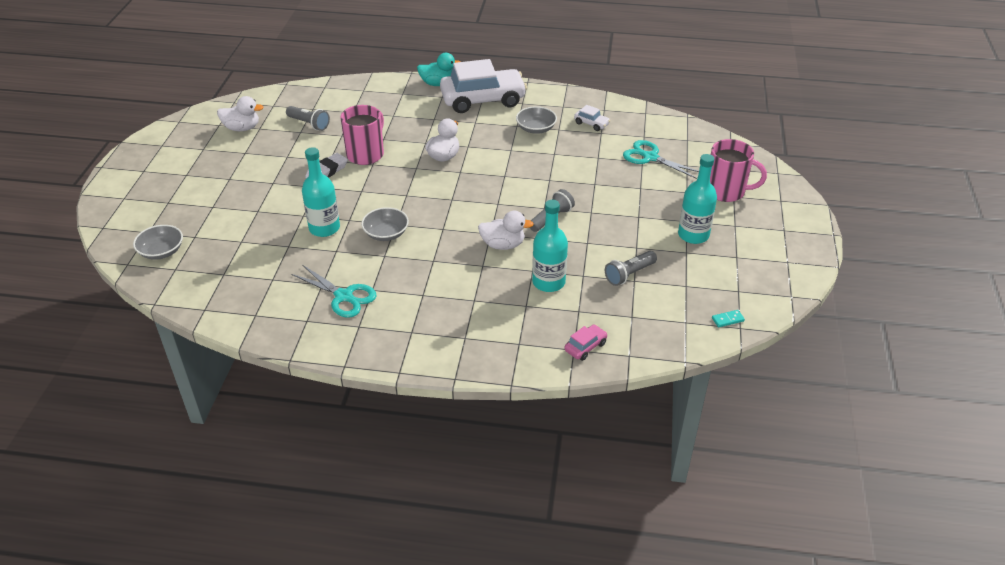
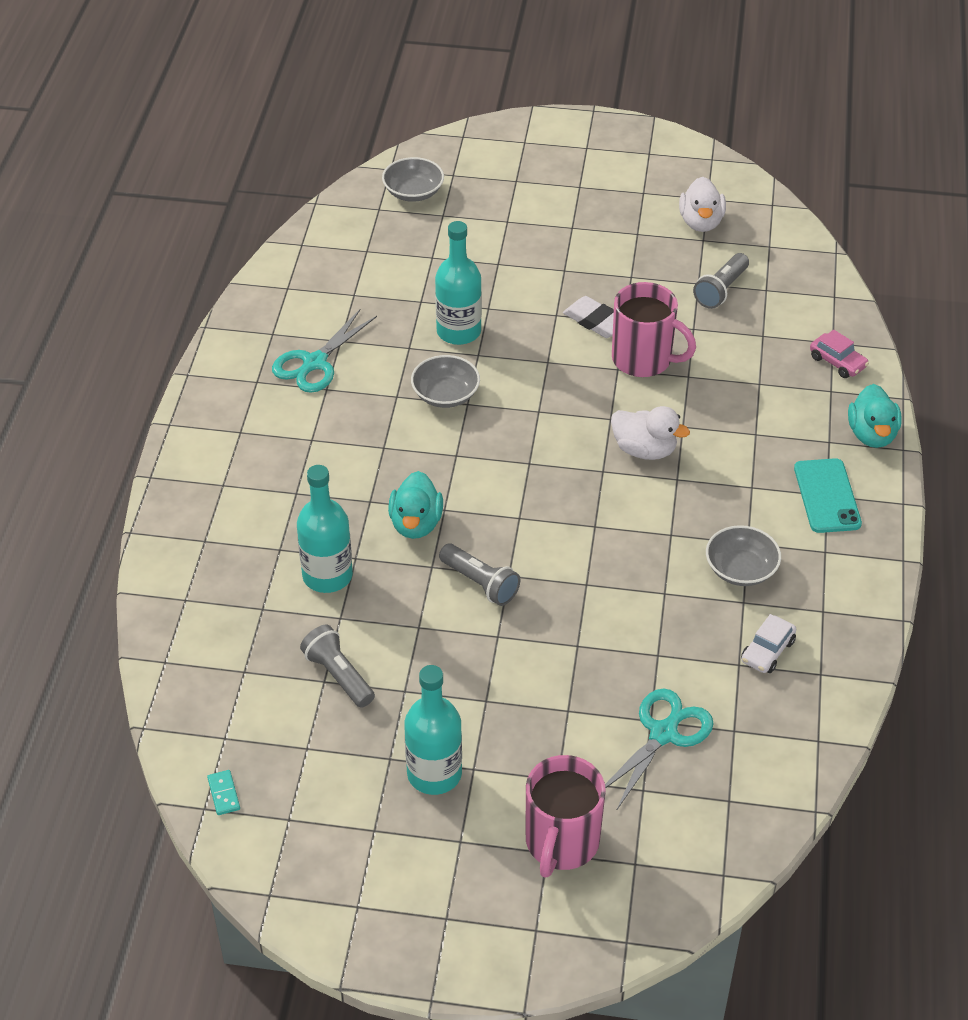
camera: 90 degrees right, 5 degrees up
white car [440,59,527,113] -> turquoise phone [794,458,862,533]
white duck [478,211,534,250] -> turquoise duck [388,471,443,539]
pink car [564,324,608,361] -> pink car moved to [810,330,869,378]

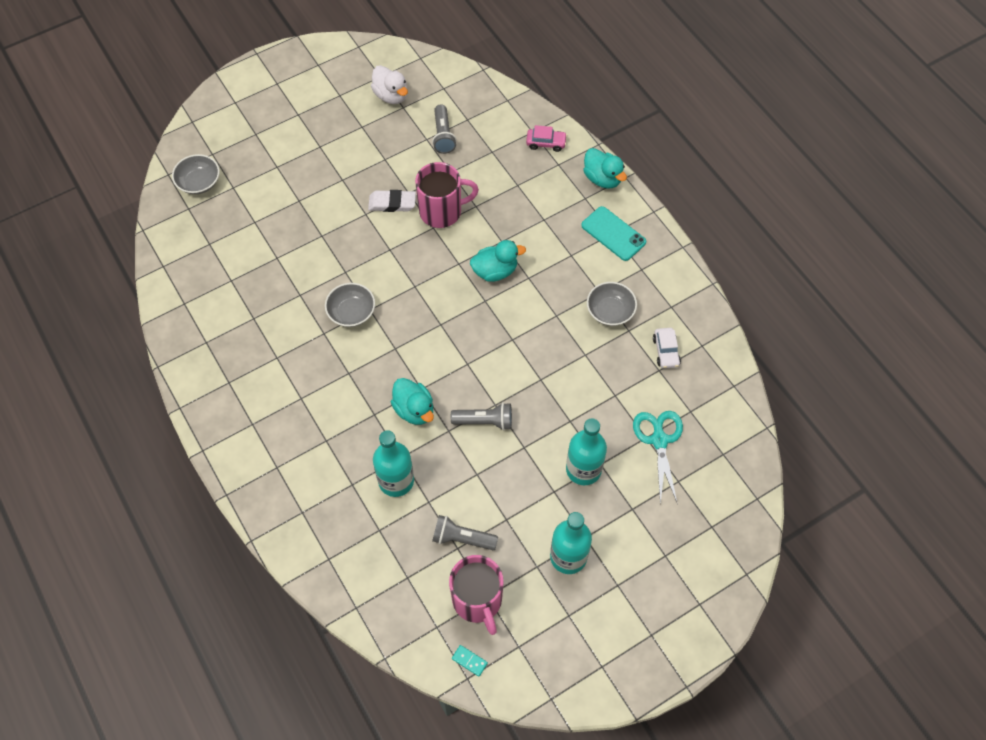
camera: 40 degrees left, 15 degrees up
turquoise scissors [272,310,377,393] -> none
turquoise bottle [435,221,482,345] -> turquoise bottle moved to [566,418,607,485]
pink mug [526,755,606,878] -> pink mug moved to [449,555,503,635]
white duck [611,406,690,460] -> turquoise duck [470,240,526,282]

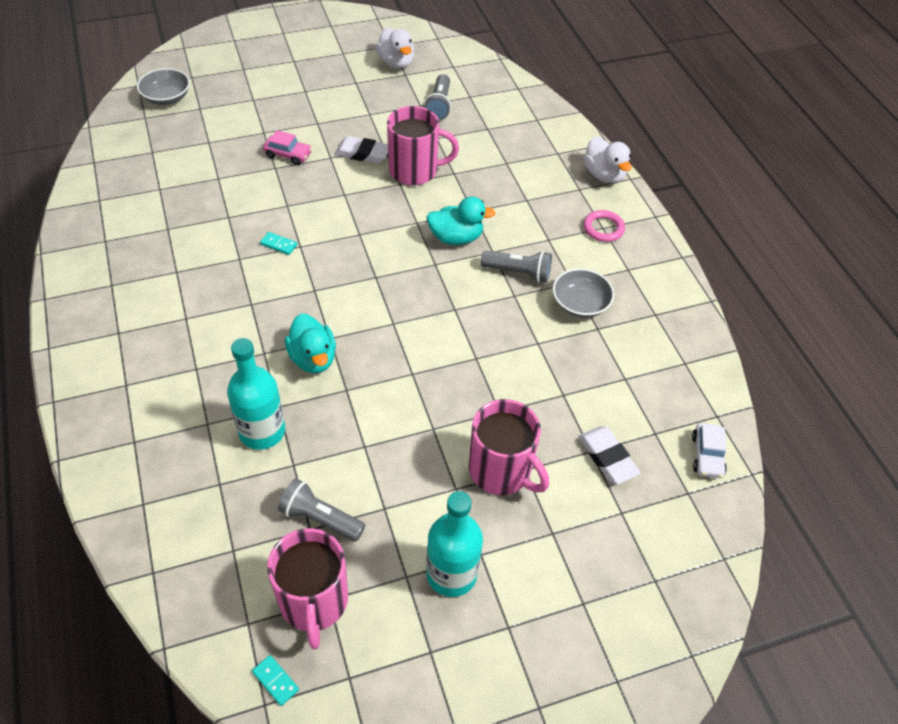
camera: 10 degrees right, 10 degrees down
grey bowl [325,283,375,327] -> turquoise domino [260,232,297,255]
grey flashlight [451,403,512,430] -> grey flashlight moved to [481,251,552,283]
pink car [526,125,567,152] -> pink car moved to [263,130,312,165]
turquoise bottle [566,418,607,485] -> pink mug [469,399,549,495]
turquoise phone [581,206,646,261] -> pink ring [583,210,625,242]
turquoise duck [583,148,627,189] -> white duck [584,137,632,183]
turquoise scissors [633,411,683,505] -> white eraser [579,426,640,484]
white car [653,328,681,369] -> white car moved to [692,423,727,478]

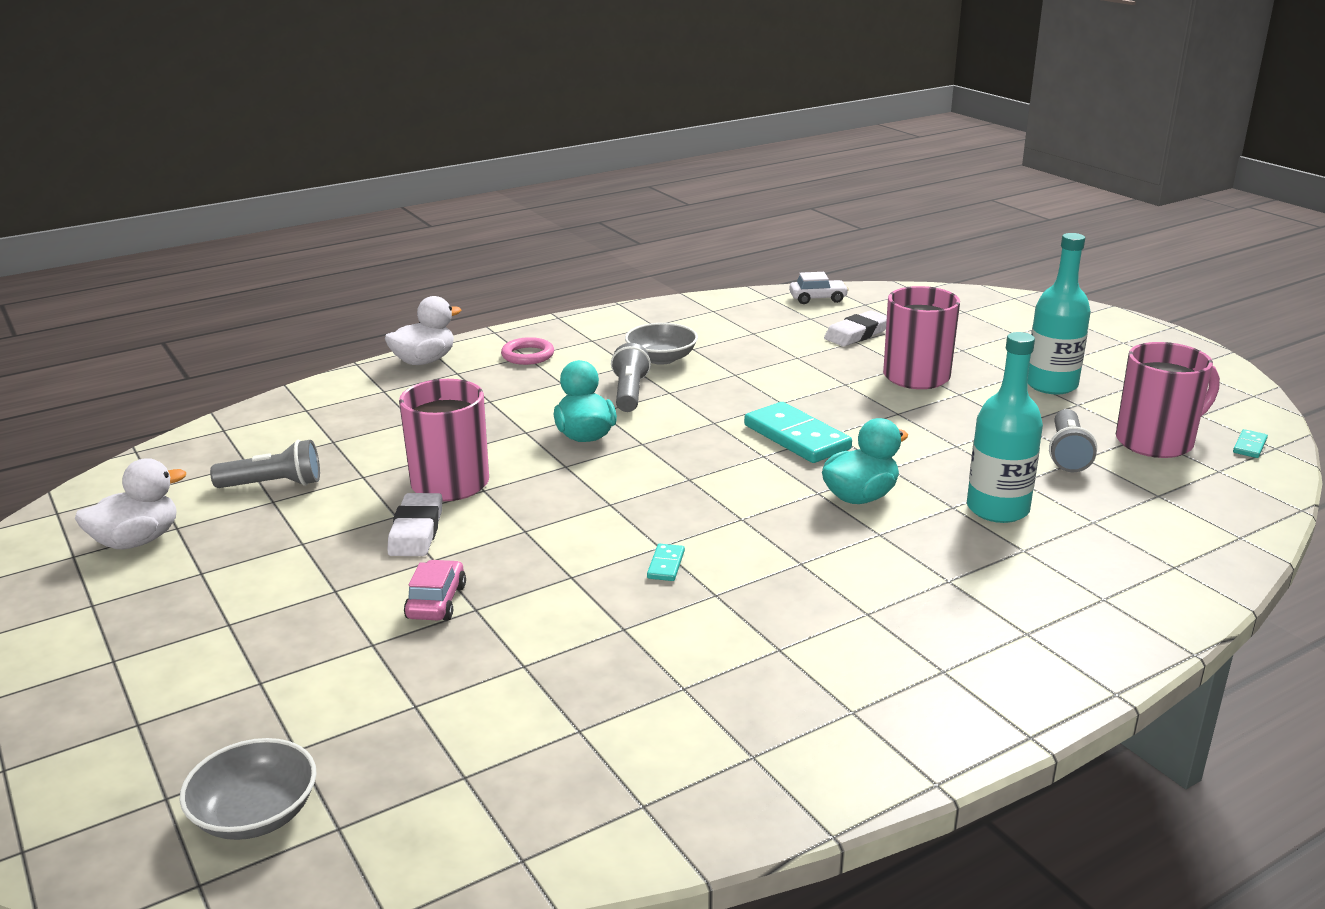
camera: 100 degrees left, 25 degrees down
none -> turquoise domino [744,402,852,463]

